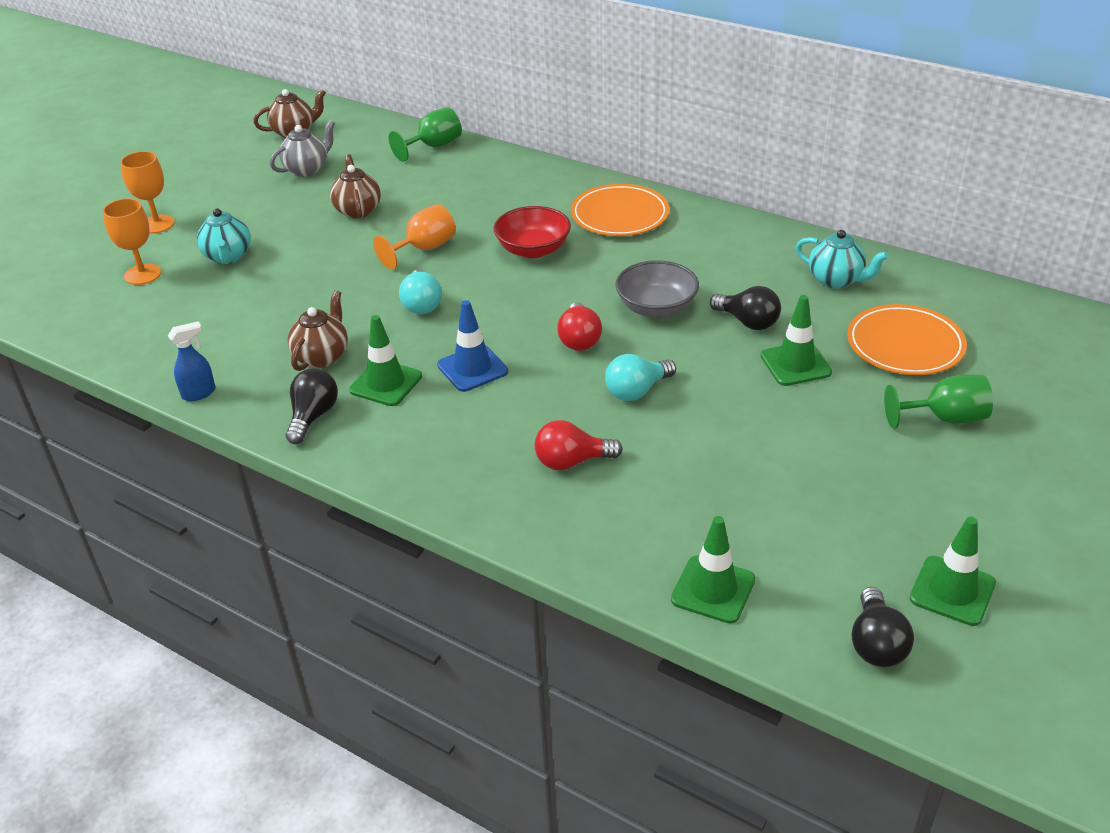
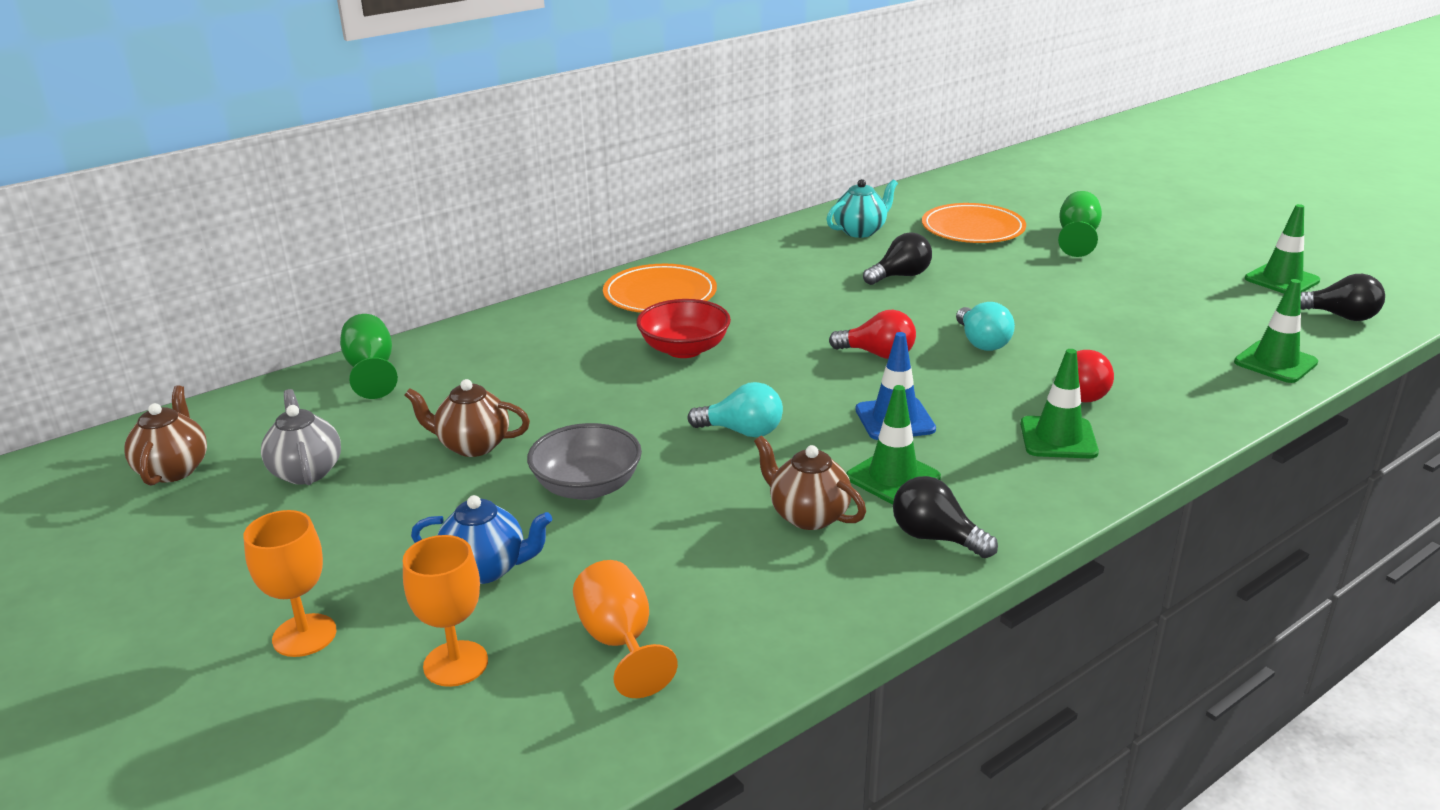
camera: 70 degrees left, 10 degrees down
blue spray bottle [168,321,216,401] -> none
turquoise teapot [197,208,251,264] -> blue teapot [411,495,552,584]
orange goblet [373,204,456,269] -> orange goblet moved to [573,560,678,698]
grey bowl [615,260,699,318] -> grey bowl moved to [527,423,642,500]
green traffic cone [761,295,832,386] -> green traffic cone moved to [1020,349,1099,459]

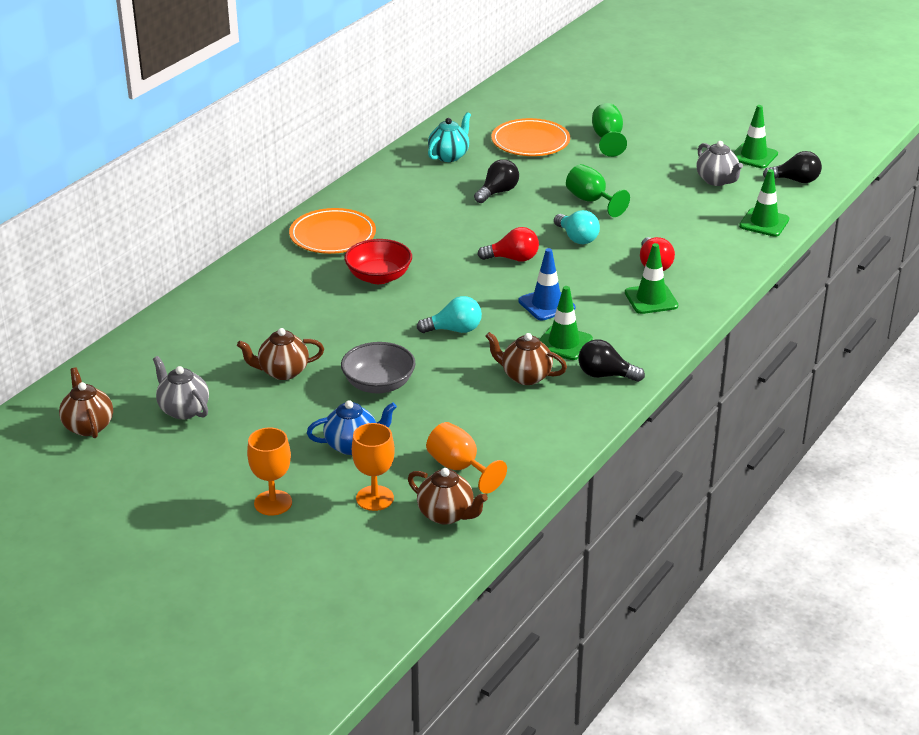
camera: 20 degrees left, 5 degrees up
green goblet [340,314,398,399] -> green goblet moved to [566,164,630,217]
none -> brown teapot [408,468,488,525]
none -> grey teapot [697,141,743,186]

